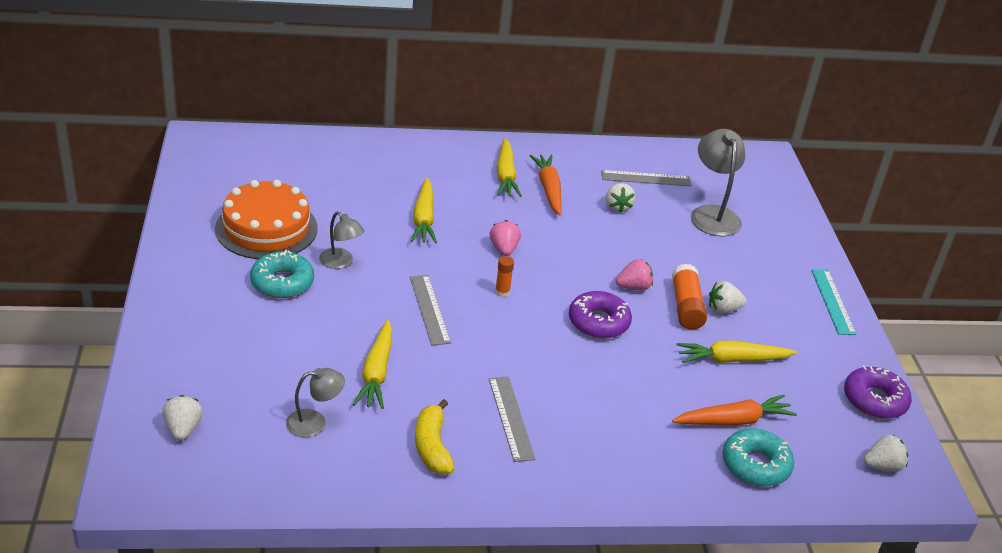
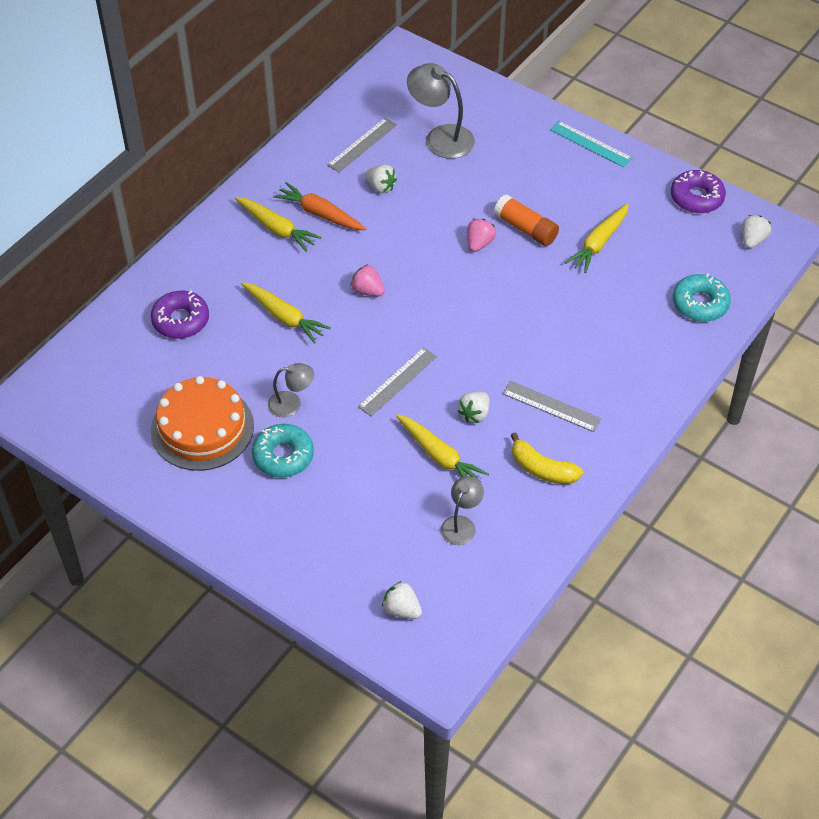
camera: 45 degrees left, 15 degrees up
grey ruler [410,275,451,345] -> grey ruler turned 75 degrees counterclockwise [358,347,437,416]
orange glue stick [495,256,514,297] -> none
purple donut [569,291,632,339] -> purple donut moved to [151,291,209,339]
orange carrot [672,395,797,426] -> none
white strawberry [709,281,747,314] -> white strawberry moved to [457,392,489,423]

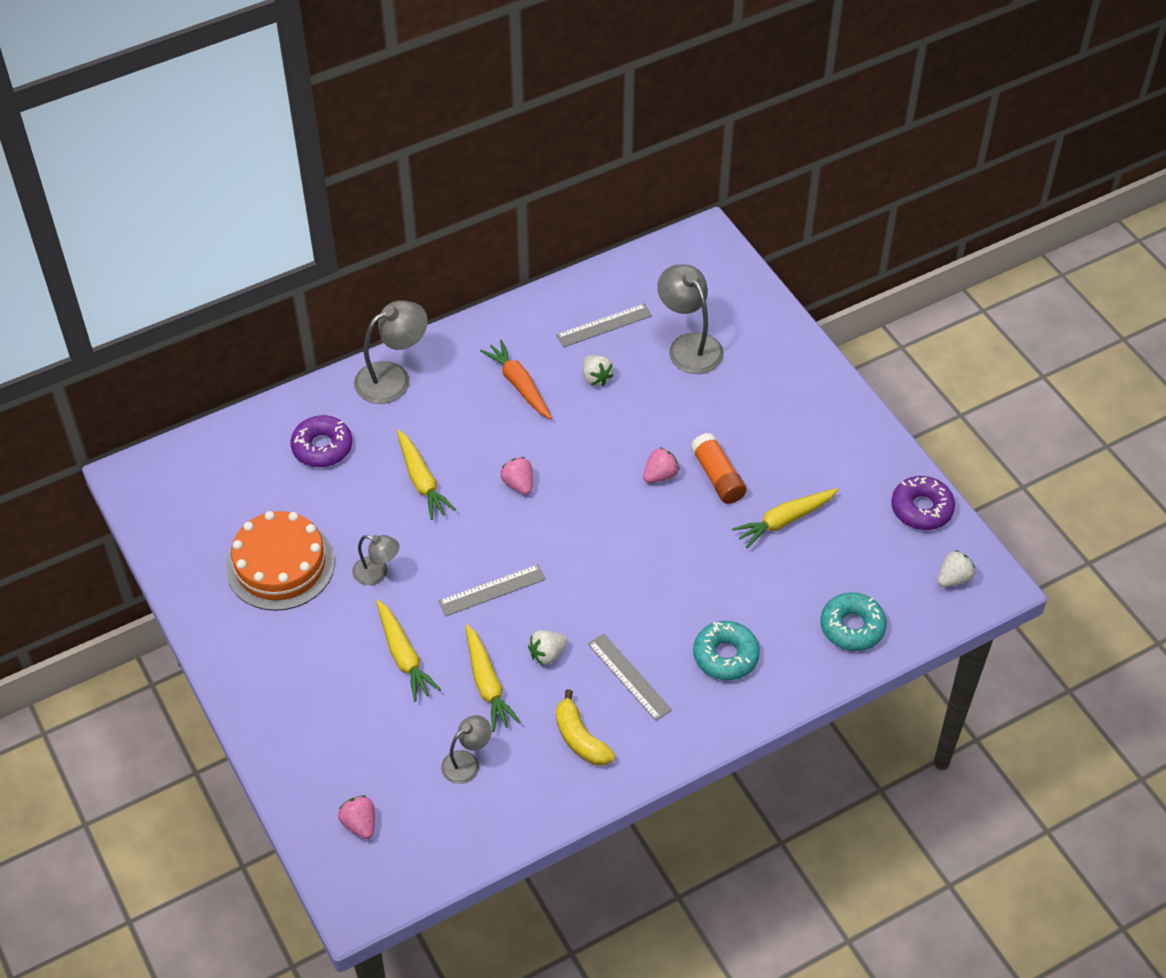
camera: 25 degrees right, 0 degrees up
yellow carrot [235,197,321,252] -> yellow carrot moved to [376,600,441,701]
turquoise donut [252,424,314,478] -> turquoise donut moved to [693,621,760,680]
white strawberry [382,581,422,619] -> pink strawberry [338,795,375,839]
turquoise ruler [550,121,632,167] -> none
none -> grey lamp [354,300,428,404]

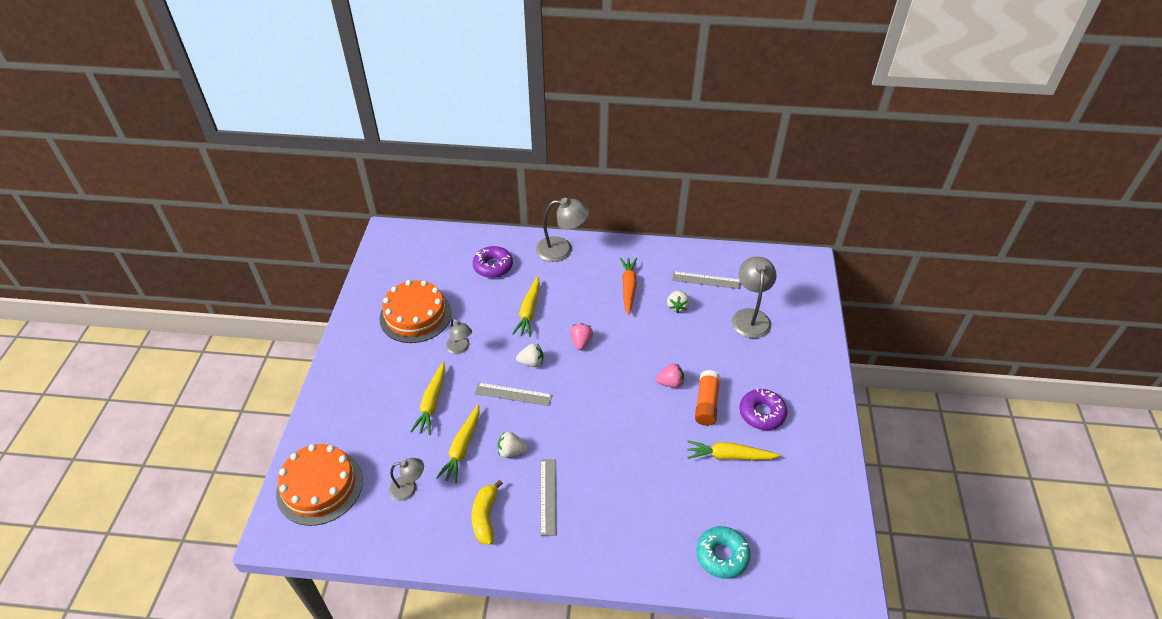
camera: 35 degrees right, 5 degrees down
pink strawberry [338,795,375,839] -> orange cake [276,444,363,526]
turquoise donut [693,621,760,680] -> none
purple donut [891,476,955,530] -> purple donut moved to [739,388,787,430]
white strawberry [938,550,975,587] -> white strawberry moved to [516,343,543,367]

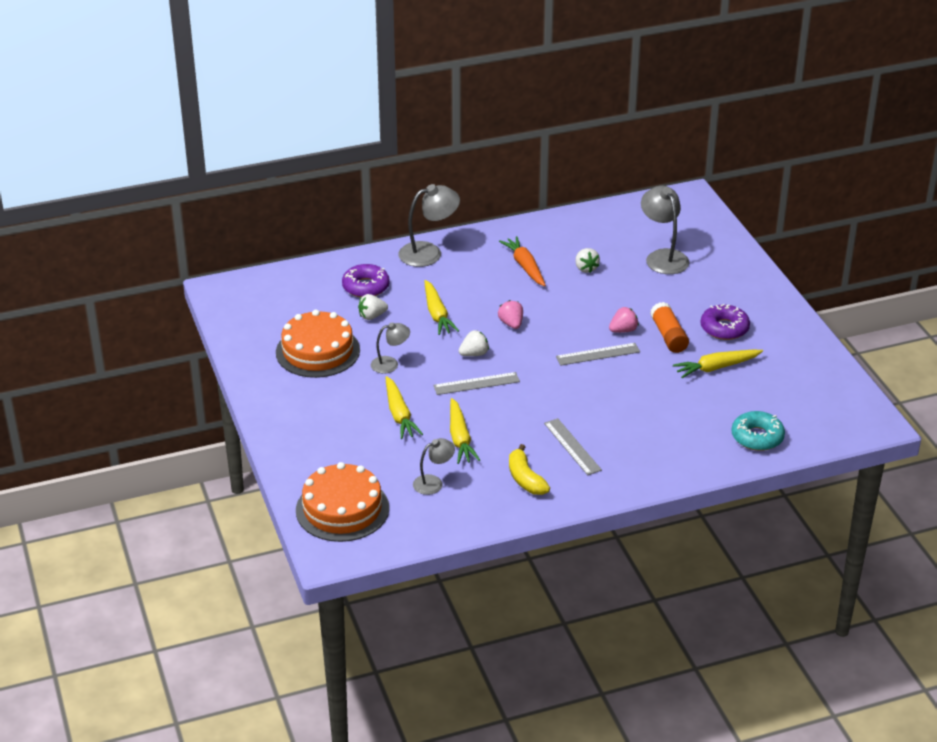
camera: 25 degrees left, 10 degrees down
grey lamp [446,317,472,354] -> grey lamp turned 45 degrees counterclockwise [371,322,410,374]
white strawberry [498,432,528,458] -> white strawberry moved to [358,294,388,320]
grey ruler [672,271,741,289] -> grey ruler moved to [556,343,640,366]

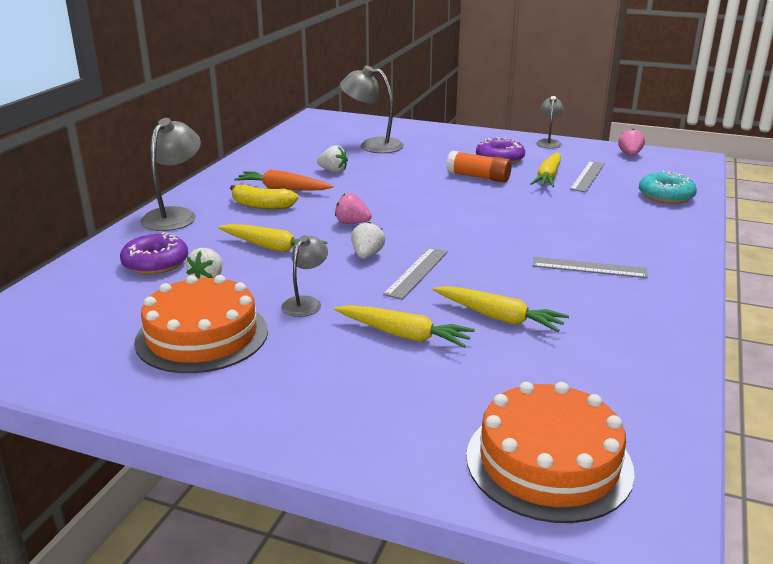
camera: 50 degrees left, 10 degrees down
grey lamp [413,438,455,495] -> grey lamp moved to [536,96,564,149]
yellow banana [509,444,550,495] -> yellow banana moved to [230,185,299,209]
grey ruler [556,343,640,366] -> grey ruler moved to [570,161,605,192]
pink strawberry [609,307,639,333] -> pink strawberry moved to [618,129,645,156]

